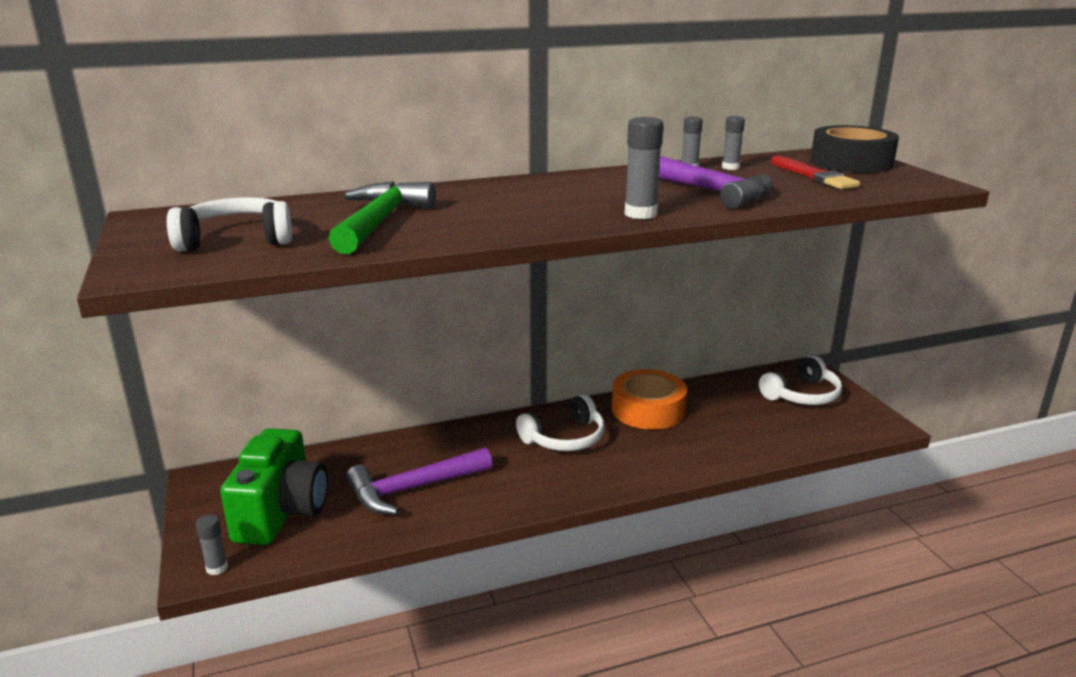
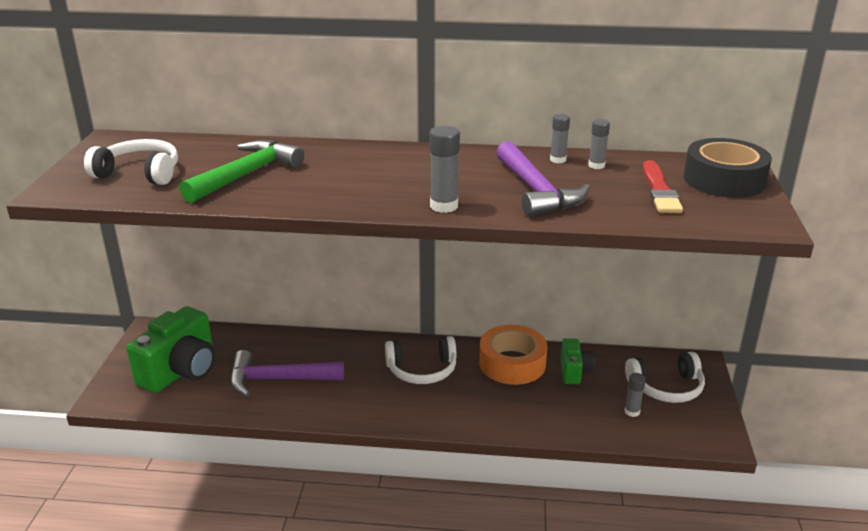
camera: 25 degrees right, 5 degrees up
grey glue stick [196,514,228,575] -> grey glue stick moved to [625,373,646,417]
none -> green camera [561,338,594,384]

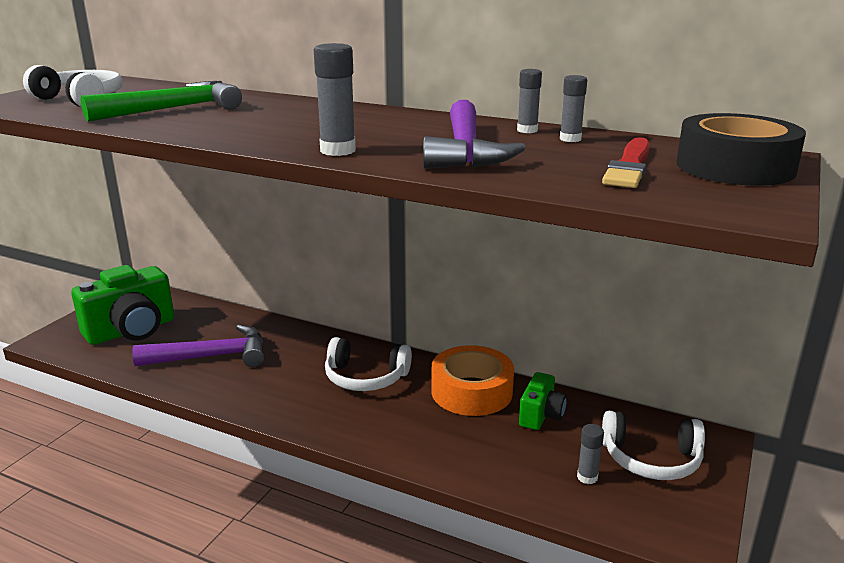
camera: 20 degrees right, 5 degrees down
purple hammer [230,350,344,397] -> purple hammer turned 150 degrees clockwise [132,325,265,367]

